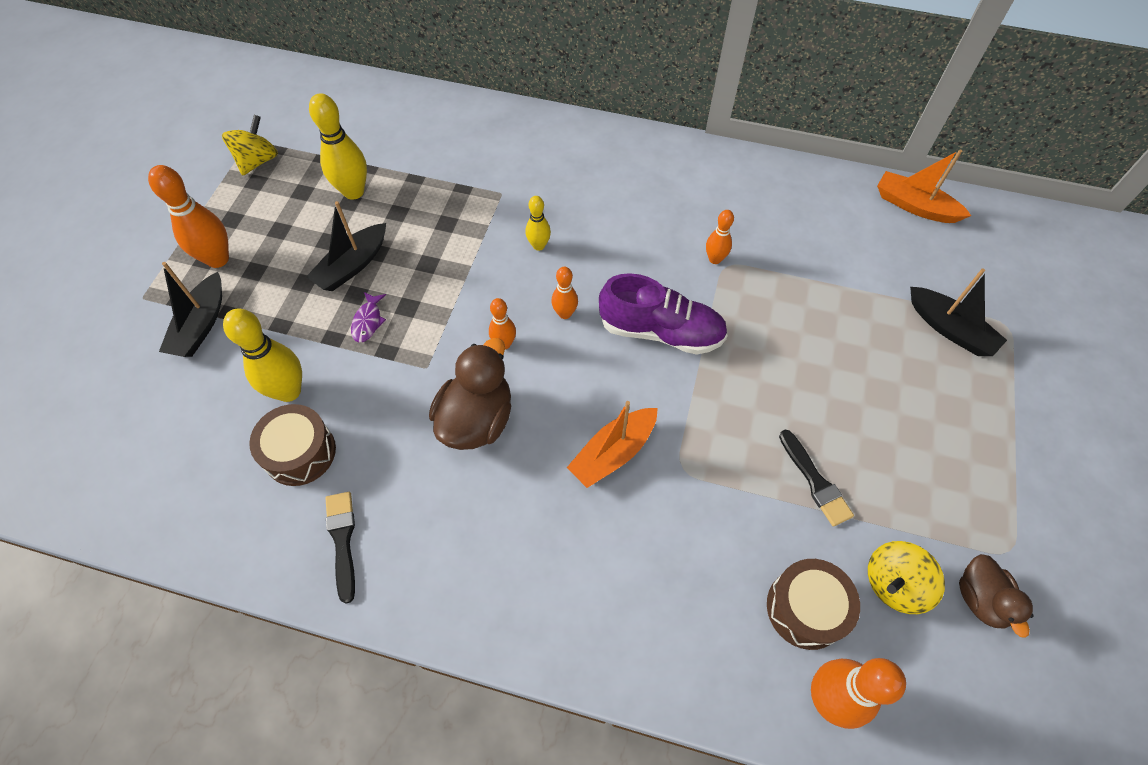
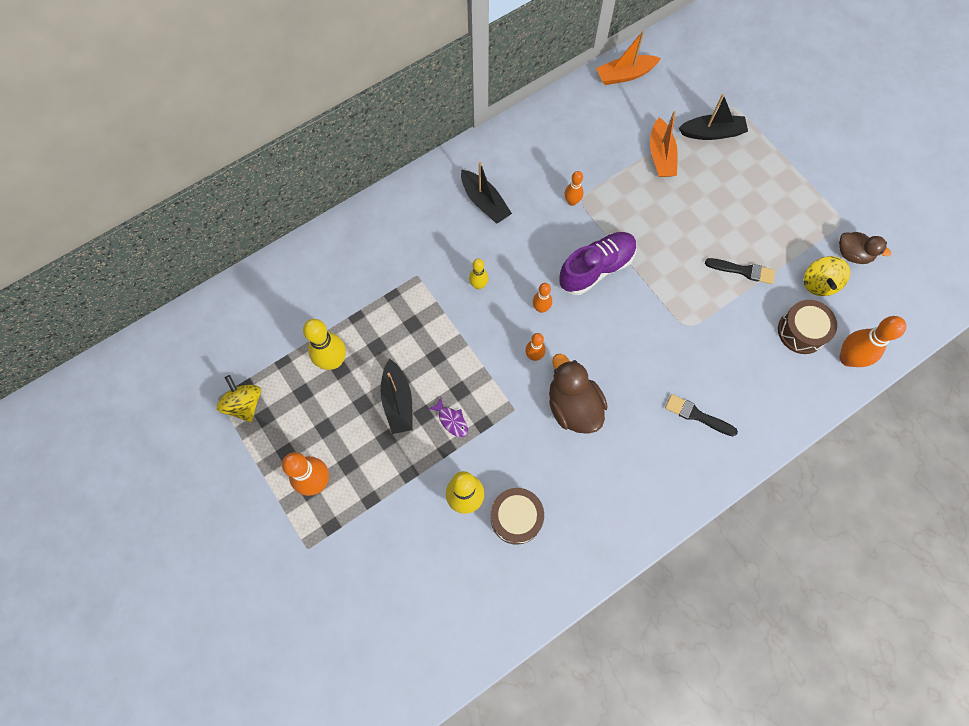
camera: 50 degrees left, 10 degrees up
black boat [159,262,222,357] -> black boat moved to [461,162,512,224]
black brush [326,492,355,604] -> black brush moved to [665,394,738,436]
orange boat [567,401,658,488] -> orange boat moved to [650,111,678,177]

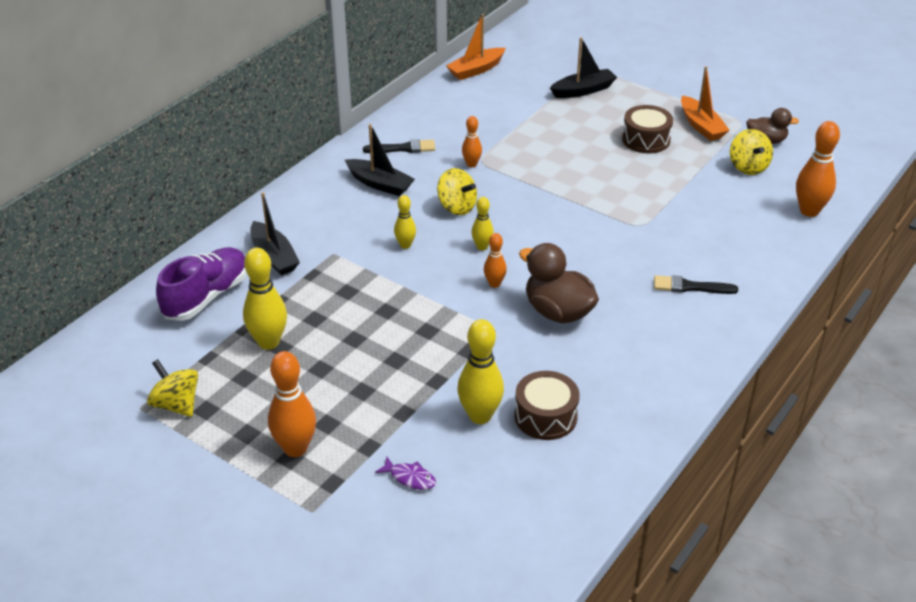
camera: 20 degrees left, 30 degrees down
black boat [381,359,413,434] -> black boat moved to [250,192,300,275]
purple fish [428,397,468,437] -> purple fish moved to [375,457,436,490]
orange bowling pin [533,283,552,313] -> yellow bowling pin [471,197,494,250]
purple shoe [558,232,637,295] -> purple shoe moved to [156,247,247,321]
orange boat [650,111,678,177] -> orange boat moved to [681,66,730,141]
black brush [705,258,775,284] -> black brush moved to [363,139,435,153]
brown drum [778,300,837,354] -> brown drum moved to [622,105,673,153]
none -> yellow spinning top [437,168,477,215]

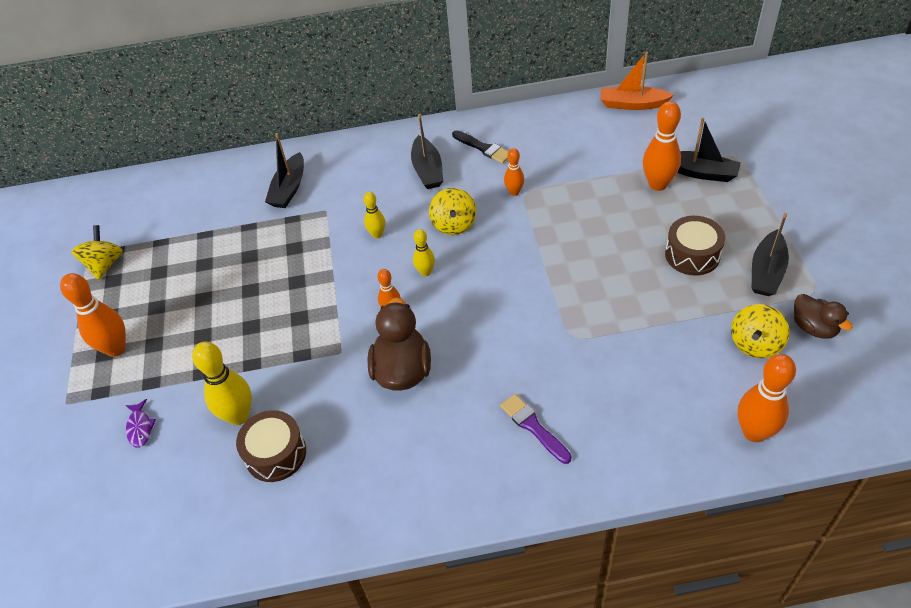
camera: 50 degrees right, 10 degrees up
purple shoe [156,247,247,321] -> none
yellow bowling pin [243,248,287,350] -> none
black brush [654,275,738,294] -> purple brush [500,394,572,464]
orange boat [681,66,730,141] -> black boat [752,213,789,296]
none -> orange bowling pin [643,101,681,191]

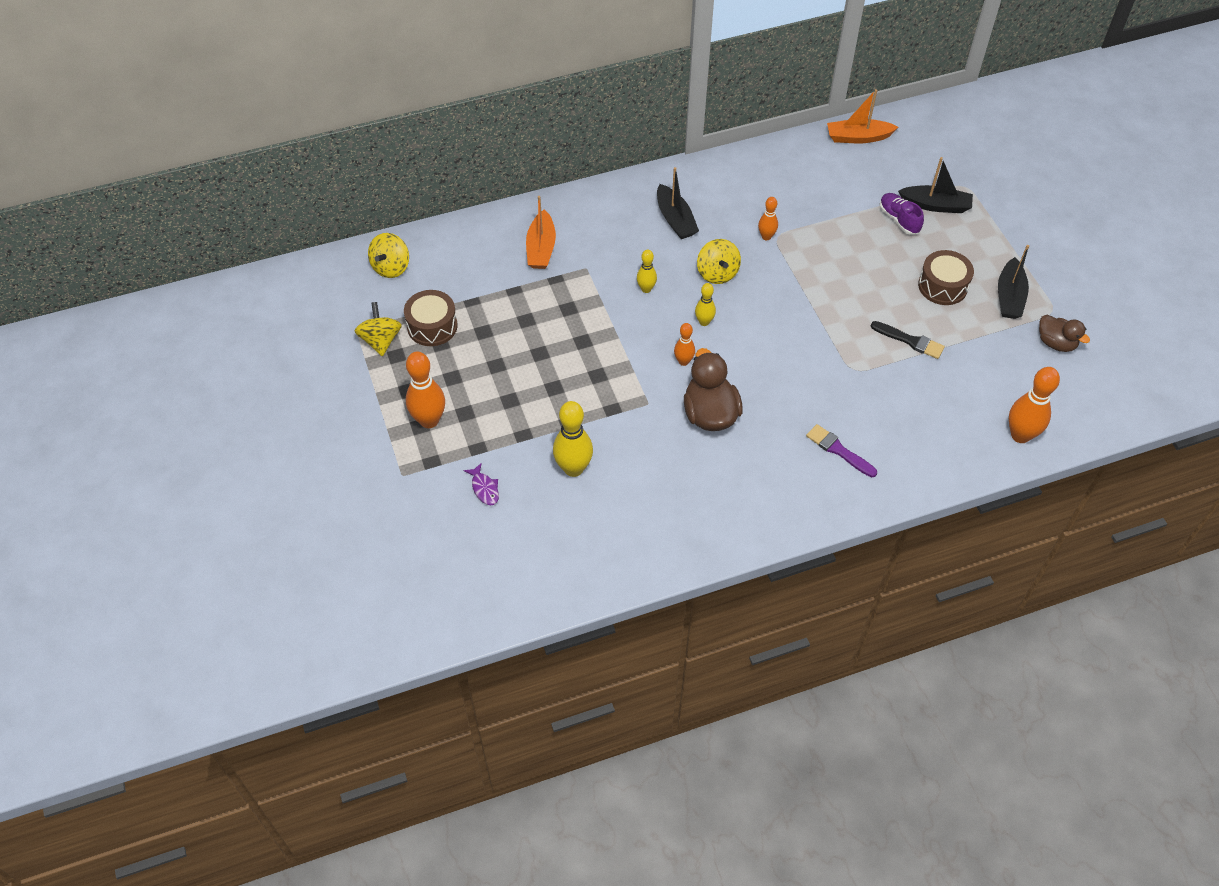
camera: 15 degrees left, 5 degrees up
brown drum [236,410,306,482] -> brown drum moved to [404,290,458,346]
black boat [265,133,304,208] -> orange boat [526,196,556,269]
black brush [452,130,509,163] -> black brush moved to [871,321,945,359]
orange bowling pin [643,101,681,191] -> purple shoe [880,193,924,235]
yellow spinning top [731,304,789,358] -> yellow spinning top moved to [368,233,409,278]

